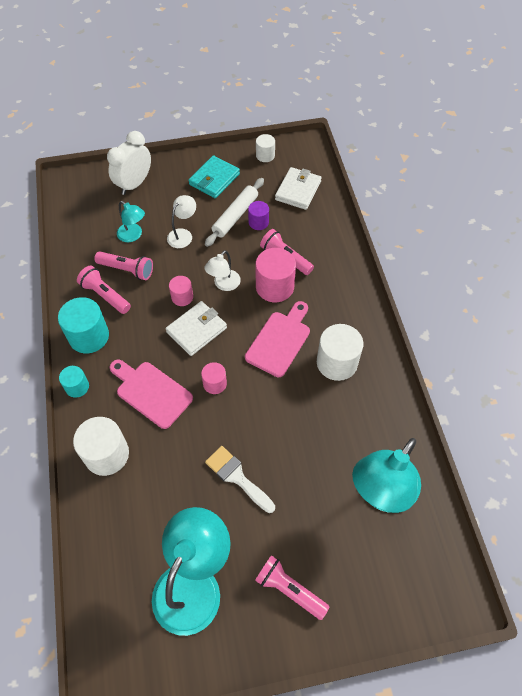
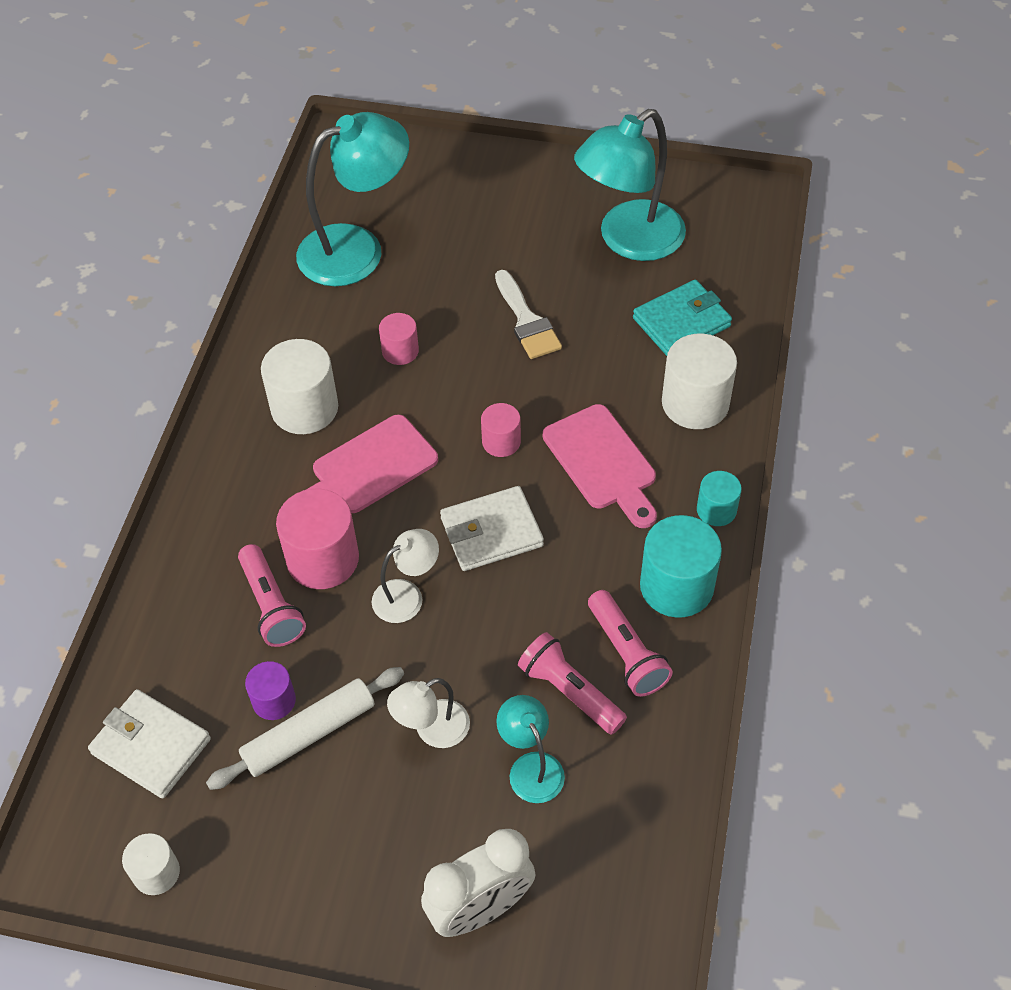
camera: 155 degrees left, 5 degrees down
pink cylinder [169,276,193,306] -> pink cylinder moved to [379,313,419,365]
turquoise wallet [189,155,240,198] -> turquoise wallet moved to [633,280,732,356]
pink flashlight [255,555,329,620] -> none
white wallet [275,167,322,210] -> white wallet turned 75 degrees clockwise [88,689,211,799]

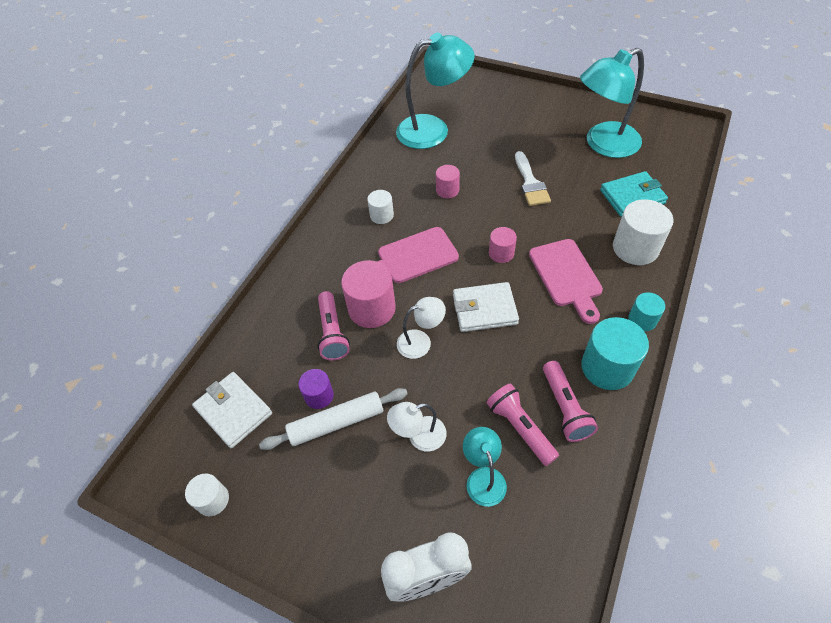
camera: 15 degrees right, 0 degrees up
white cylinder [261,339,338,434] -> white cylinder [367,190,394,224], size x0.56

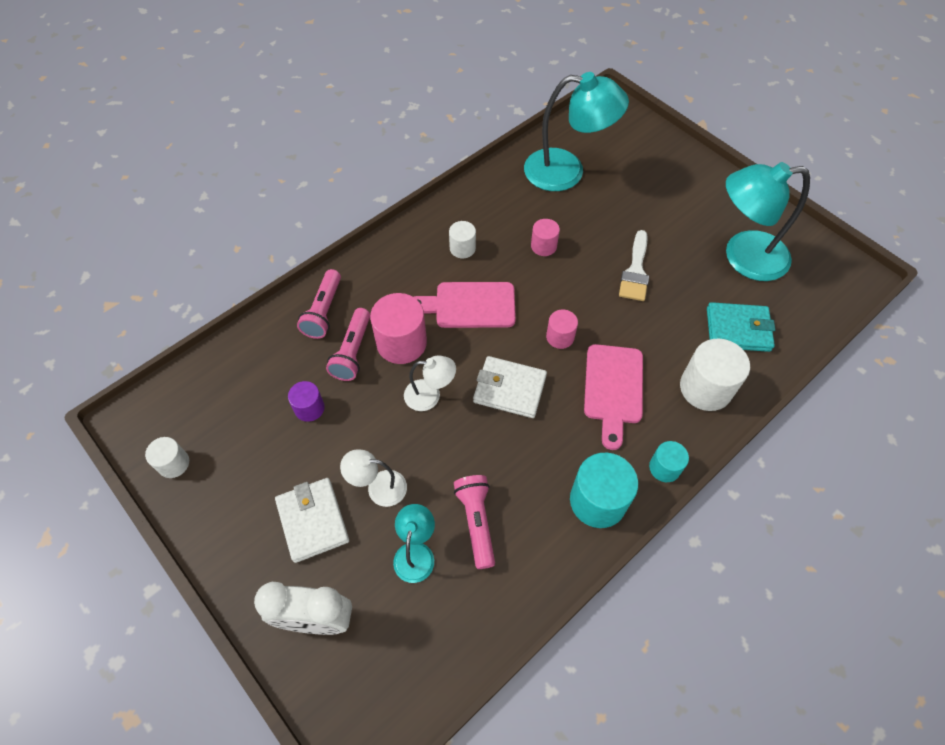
camera: 20 degrees right, 5 degrees up
white wallet [192,372,272,448] -> white wallet moved to [275,478,349,563]
white rolling pin [259,388,408,450] -> none
pink flashlight [543,361,598,442] -> pink flashlight moved to [297,269,341,339]

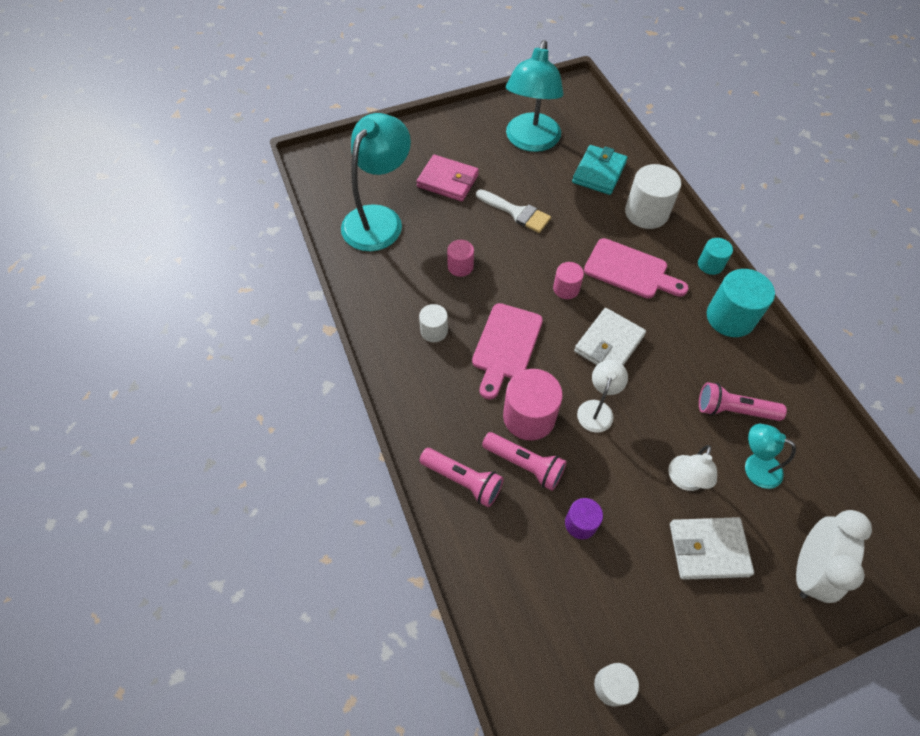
camera: 70 degrees left, 0 degrees up
none -> pink wallet [416,155,479,201]

